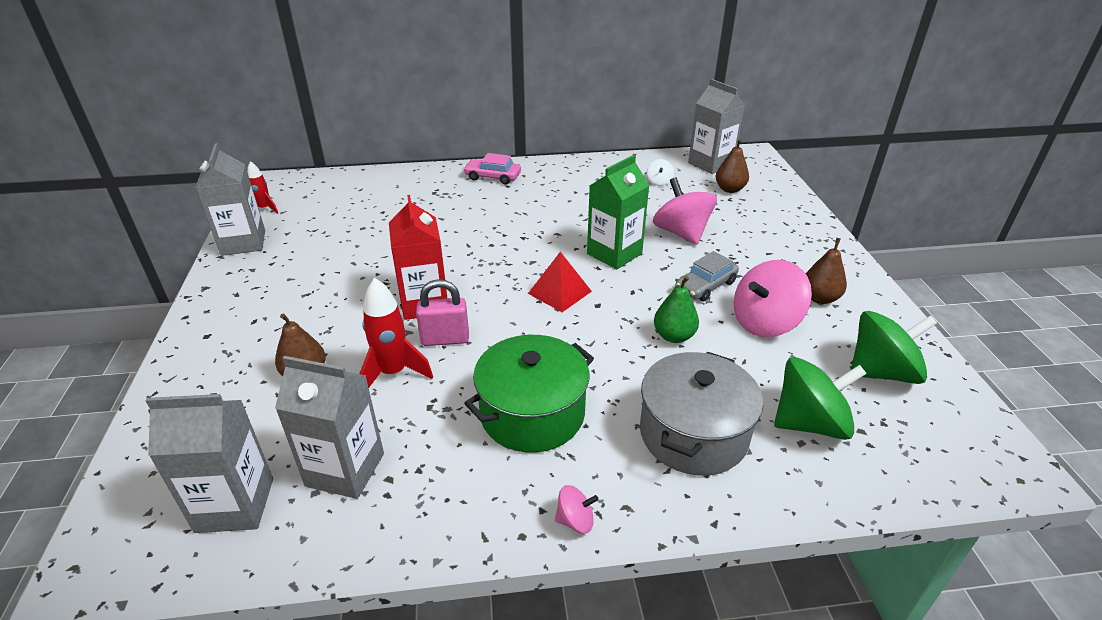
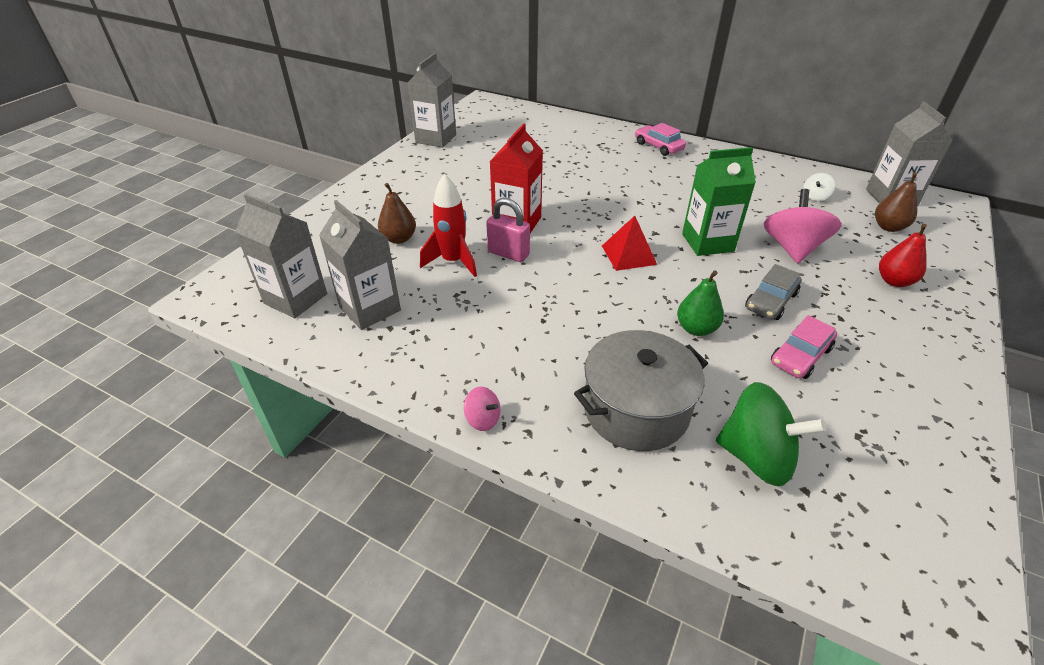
camera: 35 degrees right, 5 degrees up
red rocket [247,161,278,214] -> none
green pot [464,335,594,453] -> none
grey car [676,251,739,302] -> grey car turned 45 degrees counterclockwise [745,264,801,320]
pink spinning top [734,260,812,337] -> pink car [771,315,837,379]
brown pear [806,238,847,304] -> none
green spinning top [851,311,937,384] -> none
none -> red pear [879,224,927,287]

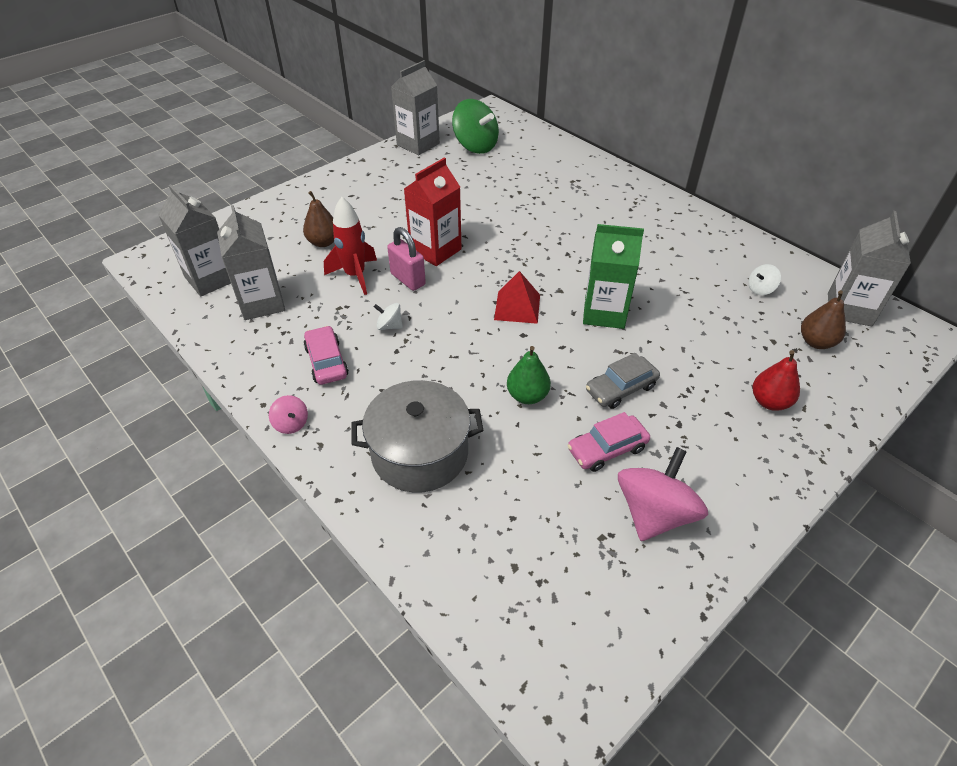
camera: 20 degrees right, 5 degrees up
pink car [635,123,686,156] -> pink car moved to [304,326,349,385]
green spinning top [716,382,826,487] -> green spinning top moved to [452,99,499,154]
pink spinning top [763,189,842,263] -> pink spinning top moved to [618,447,708,541]
none -> white spinning top [374,303,403,330]

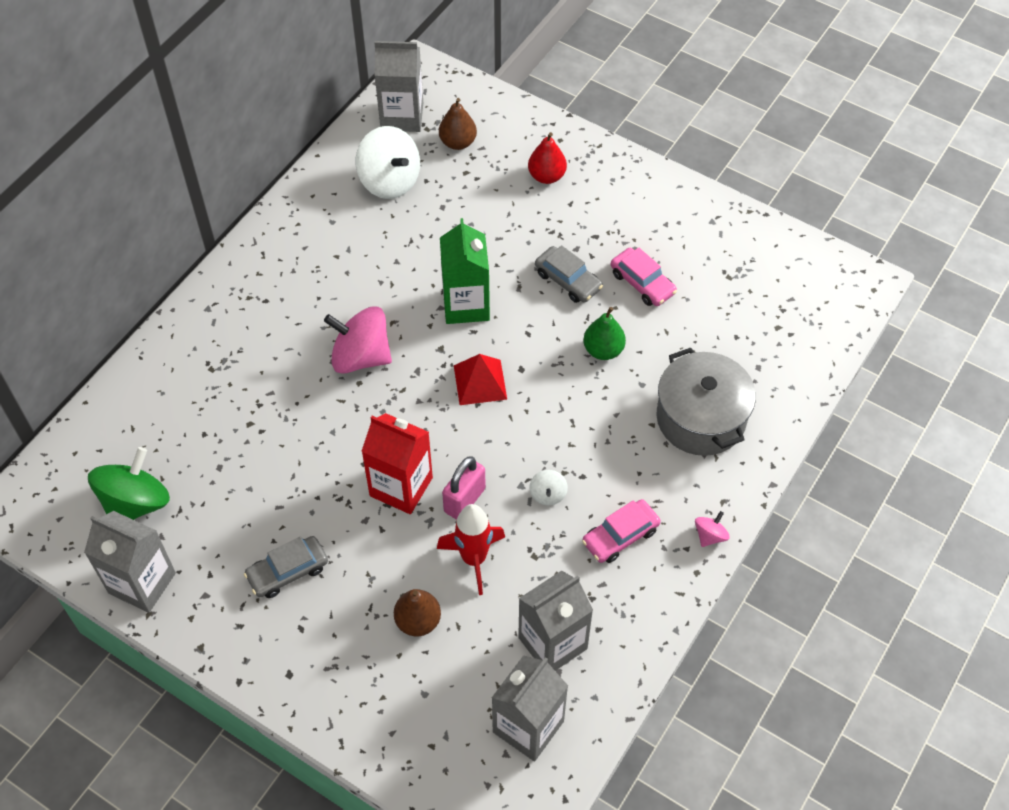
camera: 105 degrees left, 10 degrees up
pink spinning top [618,447,708,541] -> pink spinning top moved to [324,306,392,374]
white spinning top [748,264,781,295] -> white spinning top [356,126,420,199], size x2.15
none -> grey car [244,536,328,598]

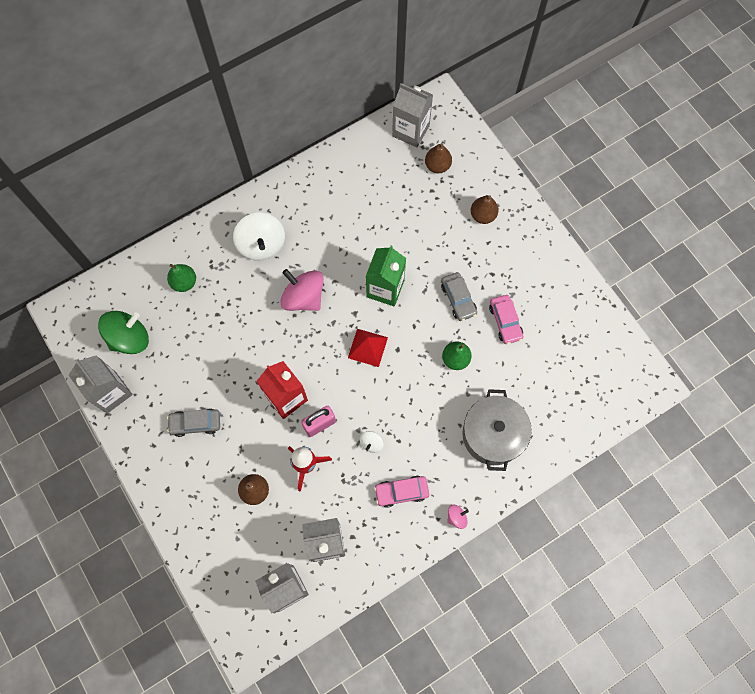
camera: 25 degrees right, 15 degrees up
white spinning top [356,126,420,199] -> white spinning top moved to [233,212,285,260]
red pear [528,132,567,184] -> brown pear [471,195,498,224]
none -> green pear [167,264,196,292]

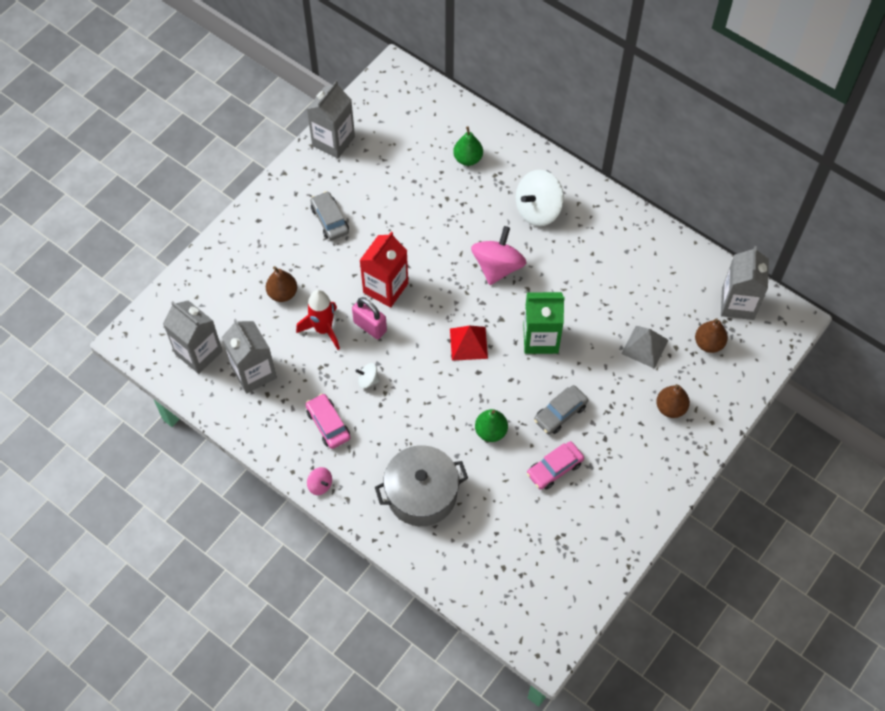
camera: 70 degrees right, 10 degrees down
green spinning top [98,311,149,354] -> none
none -> grey pyramid [622,326,669,369]

